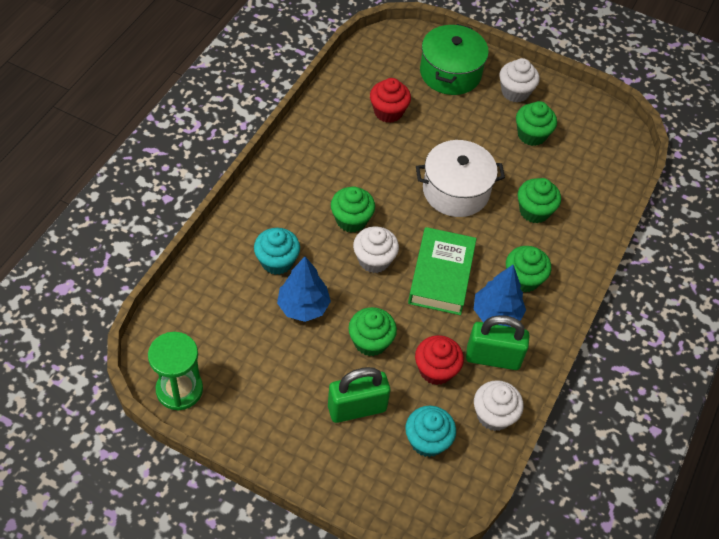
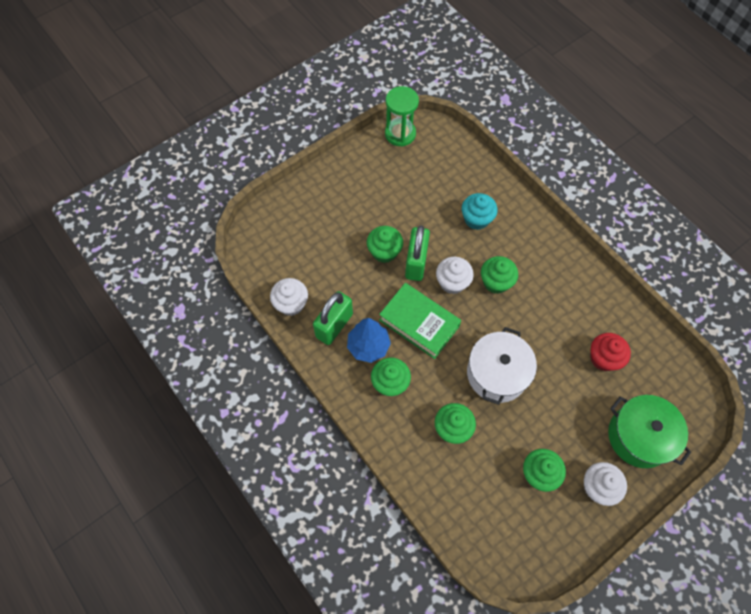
camera: 120 degrees right, 10 degrees up
blue tree [277,256,331,322] -> none
green padlock [328,367,390,423] -> green padlock moved to [405,225,430,281]
turquoise cupcake [405,406,456,457] -> none
red cupcake [415,335,464,385] -> none

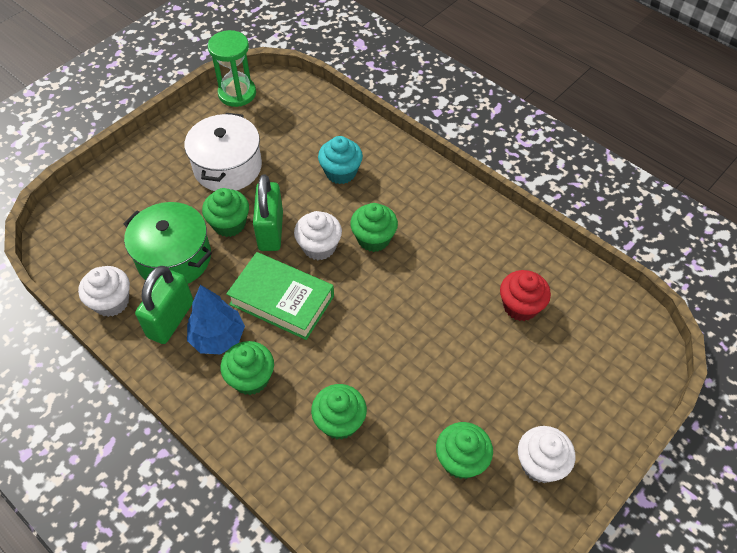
camera: 10 degrees left, 10 degrees down
white pot [467,327,537,405] -> white pot moved to [184,113,262,191]
green pot [608,395,691,468] -> green pot moved to [124,202,212,283]

